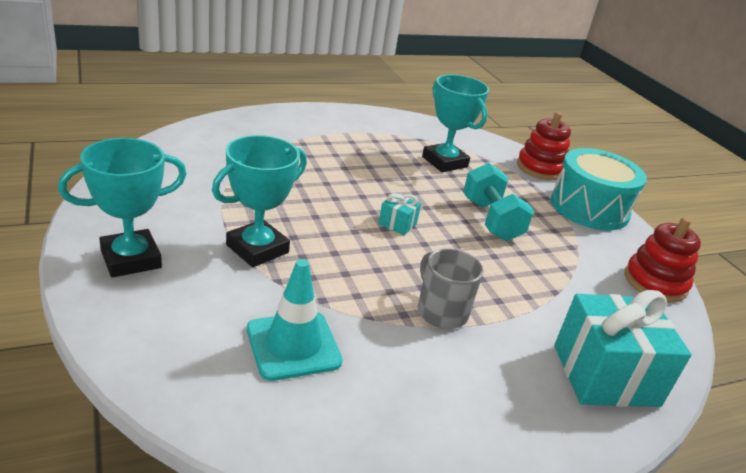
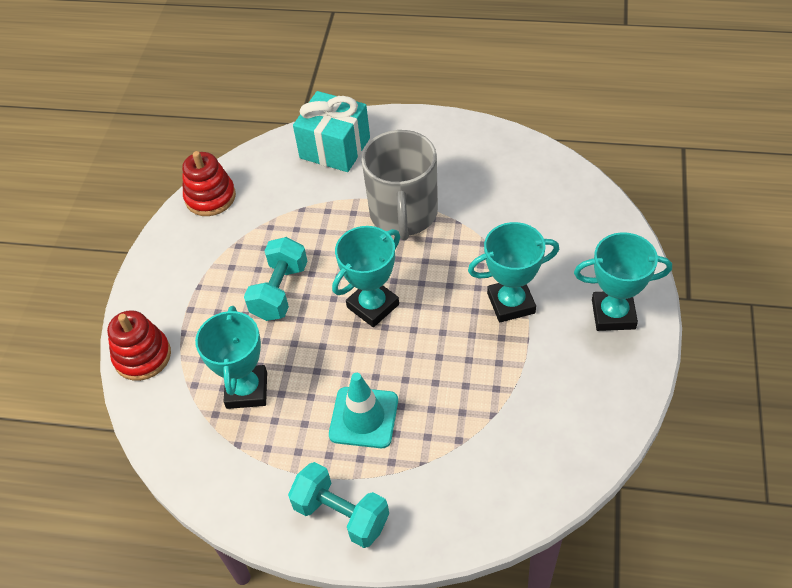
camera: 140 degrees left, 20 degrees up
turquoise traffic cone [247,259,343,381] -> turquoise traffic cone moved to [329,373,398,448]
turquoise gift [378,192,421,235] -> turquoise trophy [332,226,400,327]
grey mug [418,249,483,329] -> grey mug [361,130,438,240], size x1.79
turquoise drum [551,148,647,230] -> none
none -> turquoise dumbbell [288,462,389,548]

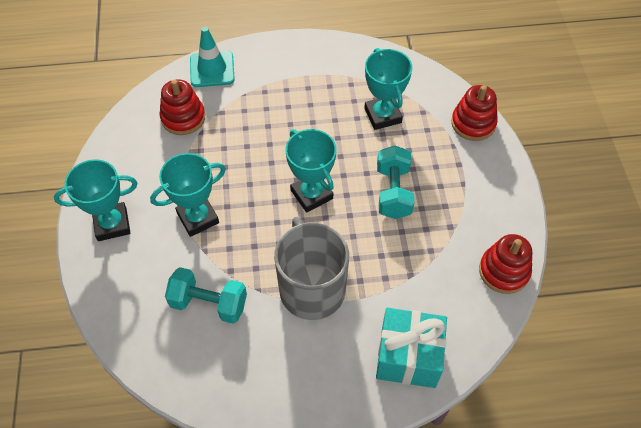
camera: 160 degrees right, 5 degrees up
turquoise dumbbell [288,462,389,548] -> turquoise dumbbell moved to [165,267,247,324]
turquoise traffic cone [329,373,398,448] -> turquoise traffic cone moved to [190,27,235,87]
turquoise trophy [332,226,400,327] -> turquoise trophy turned 60 degrees counterclockwise [285,129,336,213]
none -> red stacking toy [160,79,205,135]

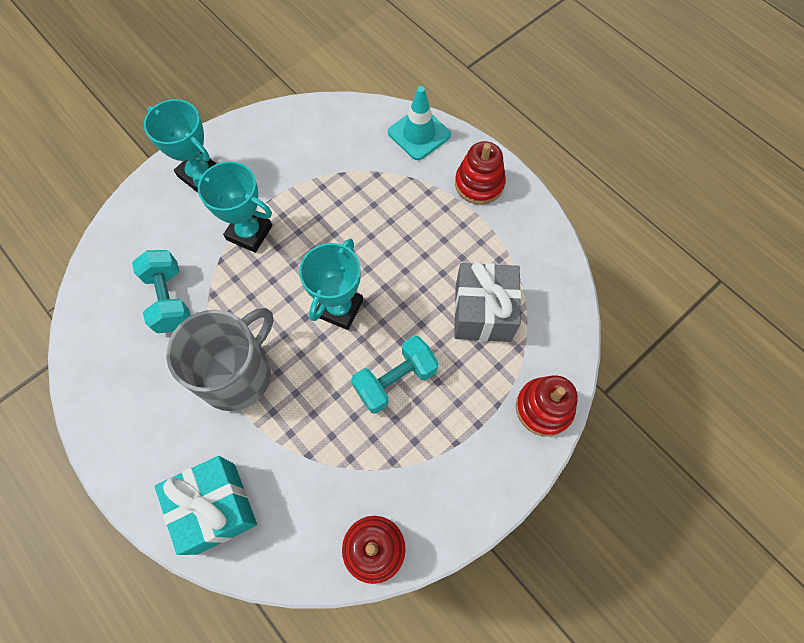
camera: 55 degrees right, 10 degrees up
red stacking toy [160,79,205,135] -> red stacking toy moved to [455,141,506,205]
turquoise trophy [364,48,412,130] -> grey gift [454,261,521,342]

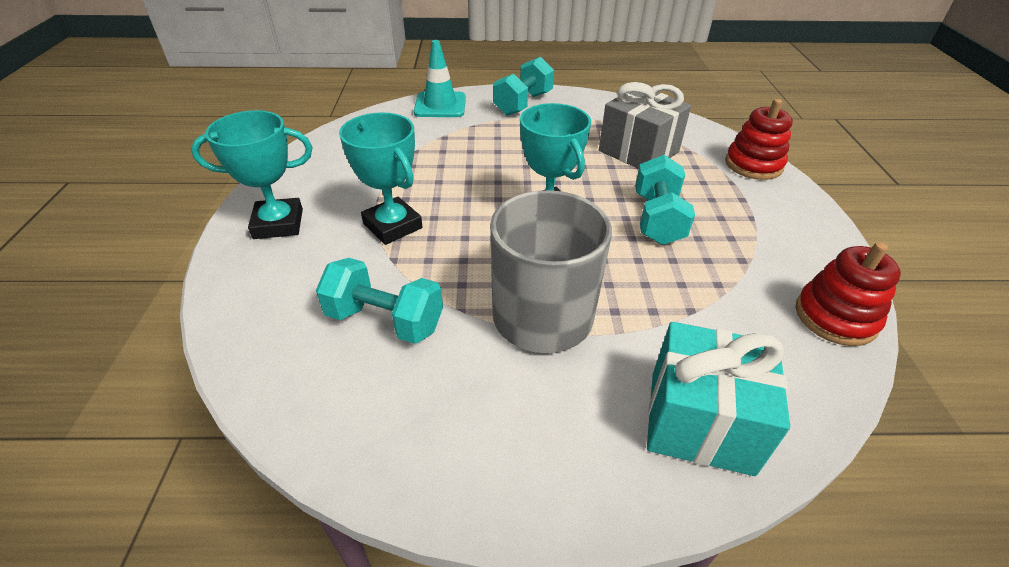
camera: 50 degrees left, 25 degrees down
turquoise trophy [193,161,272,253] -> turquoise trophy turned 75 degrees clockwise [339,112,423,245]
red stacking toy [455,141,506,205] -> turquoise dumbbell [493,57,554,116]

